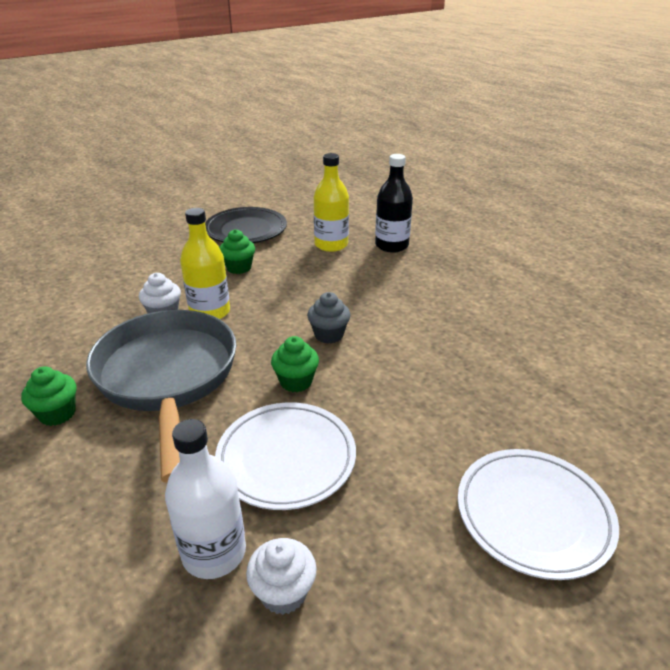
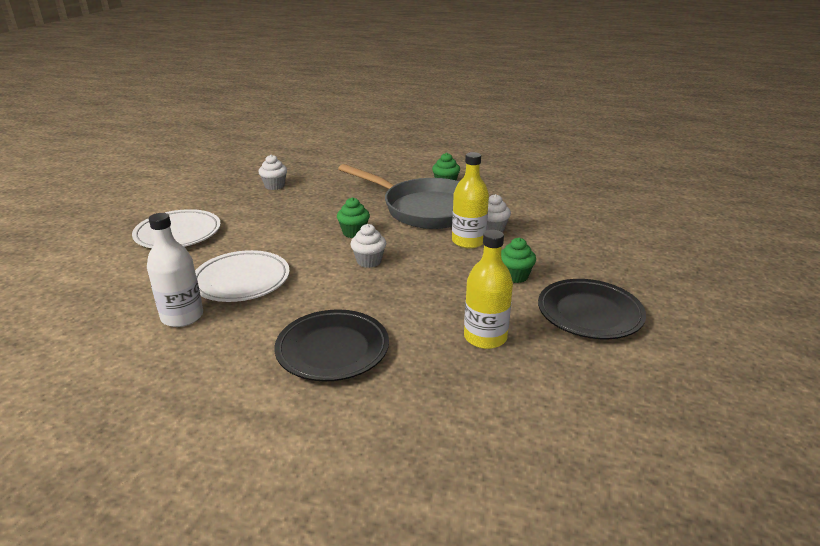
camera: 140 degrees right, 5 degrees down
white bottle [165,419,246,579] -> white bottle moved to [147,213,203,327]
white plate [215,402,356,510] -> white plate moved to [195,250,290,302]
grey cupcake [307,292,351,344] -> white cupcake [350,224,386,268]
black bottle [375,154,413,253] -> none
none -> black plate [274,309,389,381]

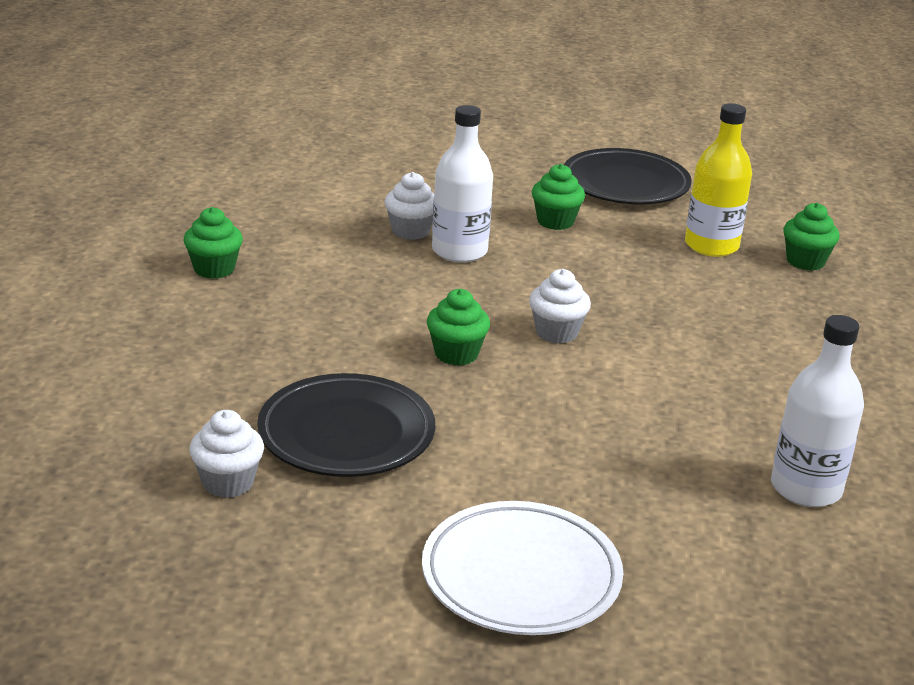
camera: 100 degrees left, 0 degrees up
white plate [195,250,290,302] -> none
black plate [274,309,389,381] -> black plate moved to [257,373,435,477]
grey pan [338,164,460,229] -> none
yellow bottle [452,152,489,249] -> white bottle [432,105,493,263]
none -> green cupcake [783,203,840,271]

